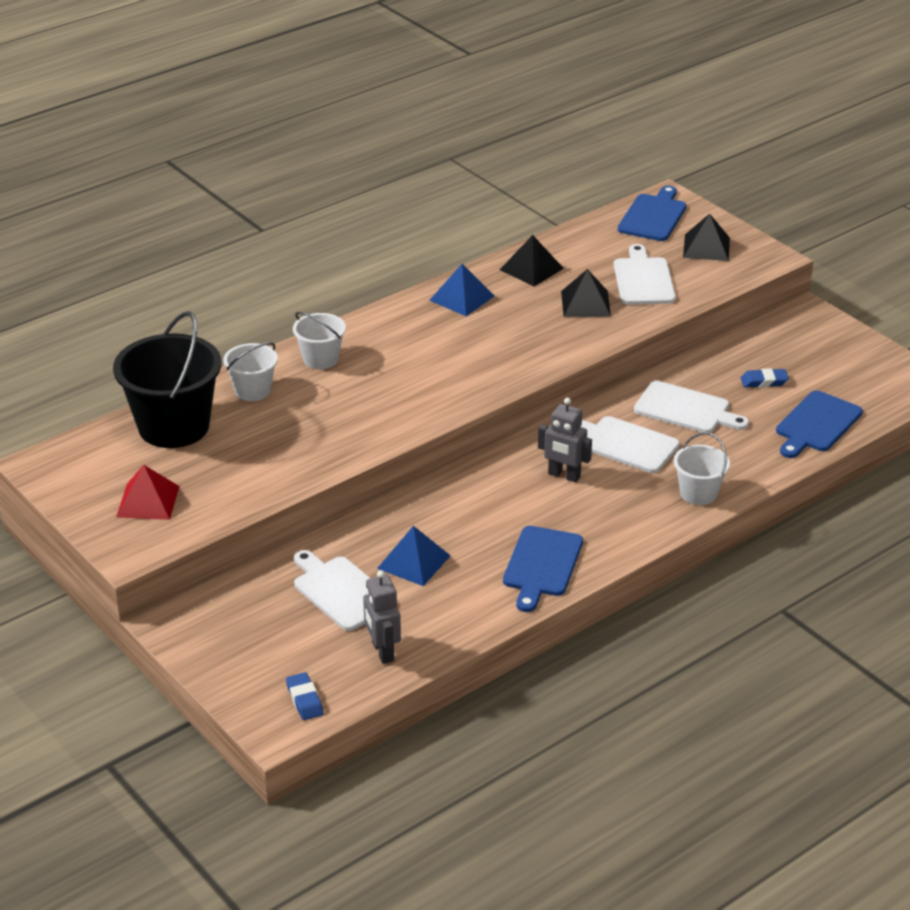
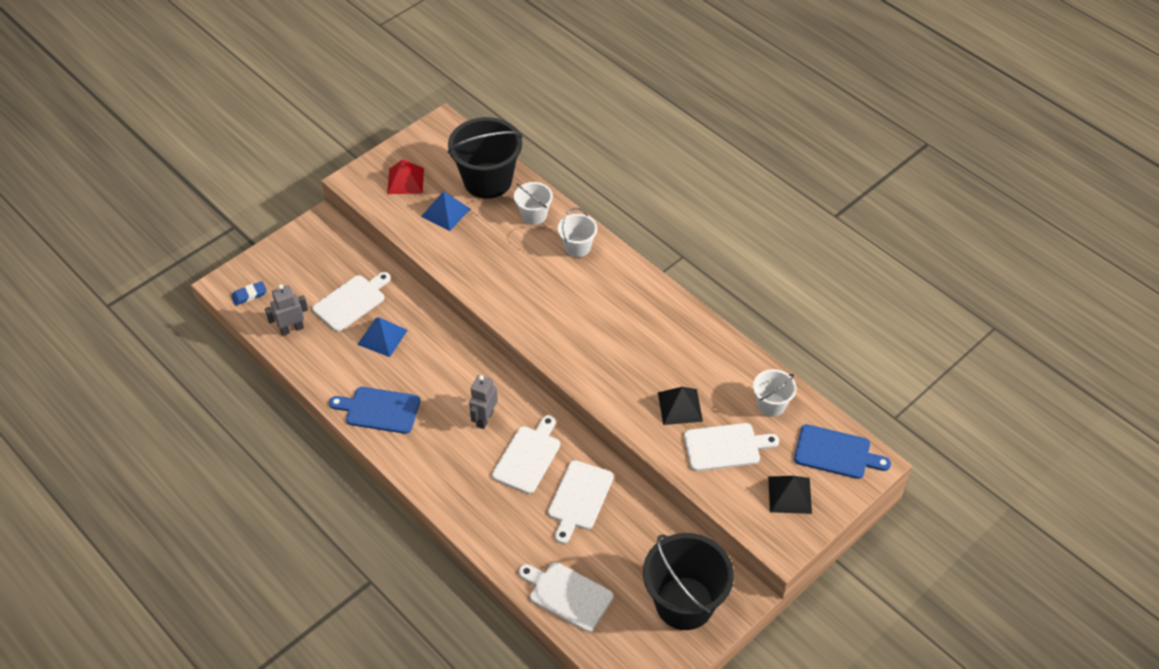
camera: 85 degrees right, 15 degrees up
blue pyramid [429,264,494,316] -> blue pyramid moved to [421,191,470,231]
black pyramid [500,235,564,286] -> none
white bucket [674,432,730,505] -> white bucket moved to [753,369,797,417]
blue eraser [741,368,789,388] -> none
blue cutting board [776,391,863,458] -> white cutting board [519,562,614,632]
none -> black bucket [643,533,734,630]

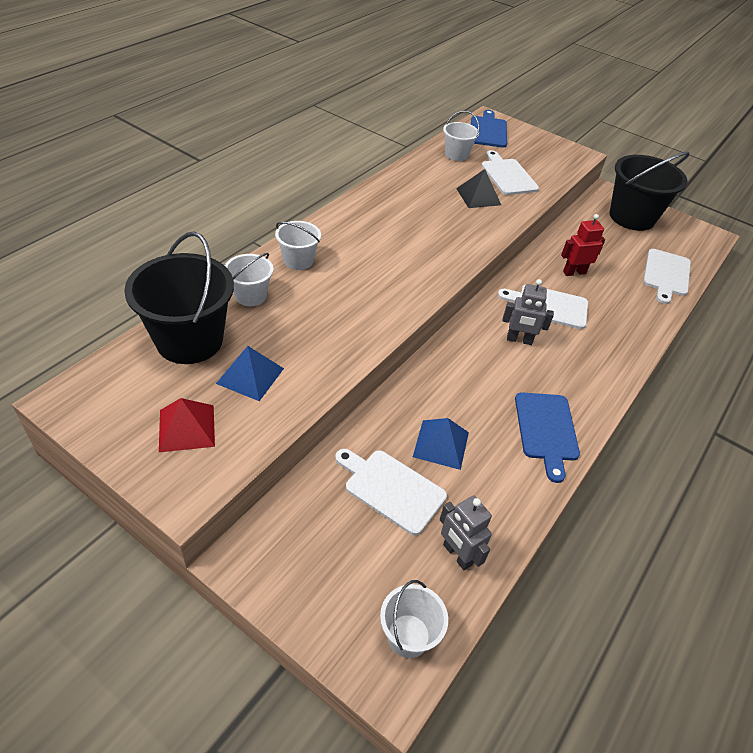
camera: 105 degrees left, 5 degrees down
blue eraser [231,281,267,306] -> white bucket [380,580,448,658]
white cutting board [548,460,614,544] -> red robot [561,214,605,276]
black pyramid [768,476,812,514] -> none

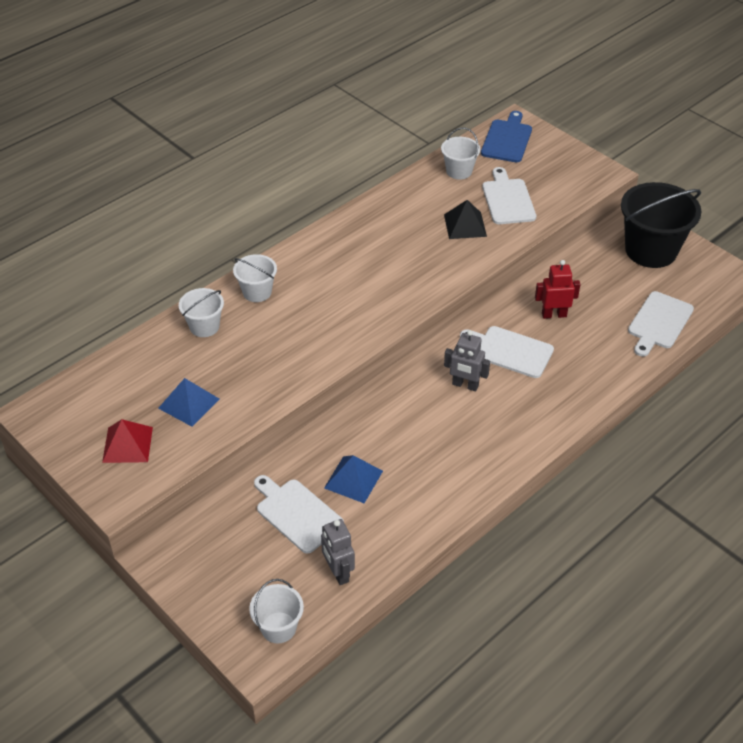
camera: 15 degrees right, 0 degrees up
black bucket [124,231,234,364] -> none
blue cutting board [515,392,580,483] -> none

